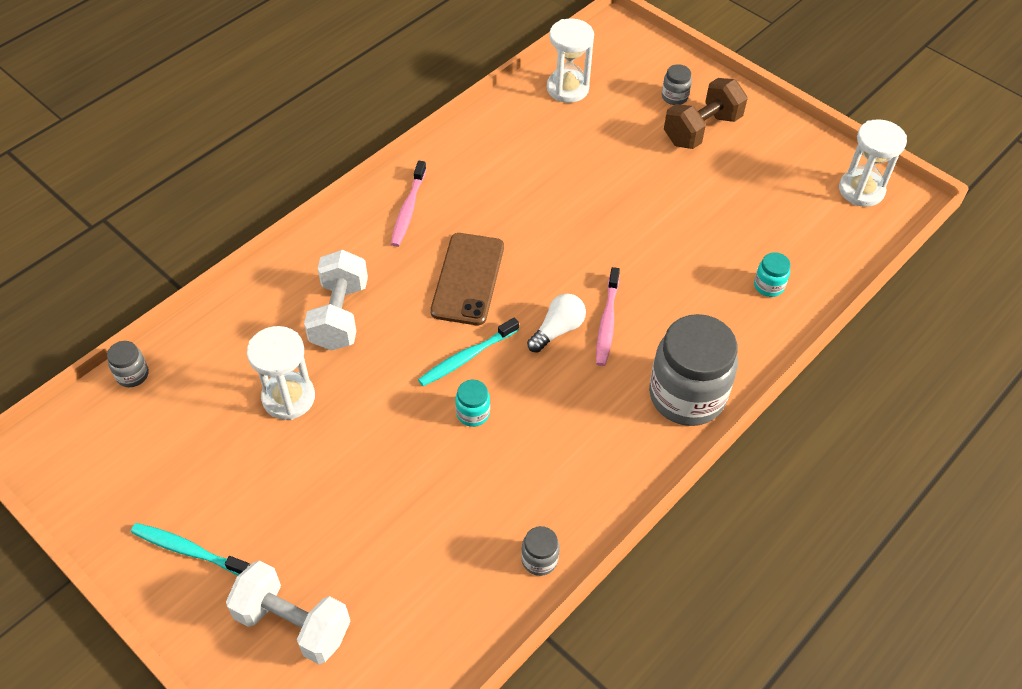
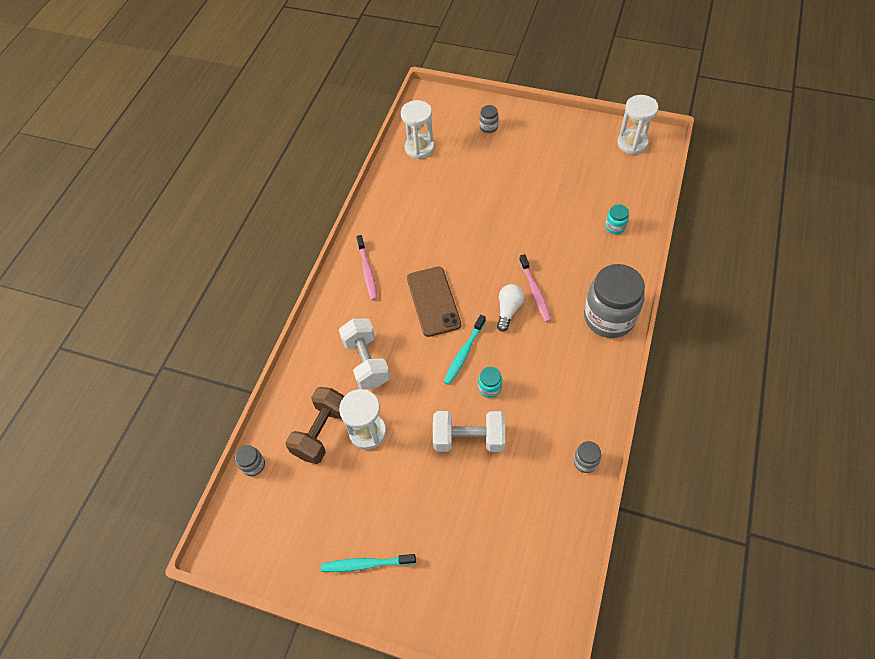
camera: 20 degrees left, 5 degrees up
white dumbbell [226,560,351,664] -> white dumbbell moved to [433,411,505,452]
brown dumbbell [664,78,748,149] -> brown dumbbell moved to [285,387,344,464]

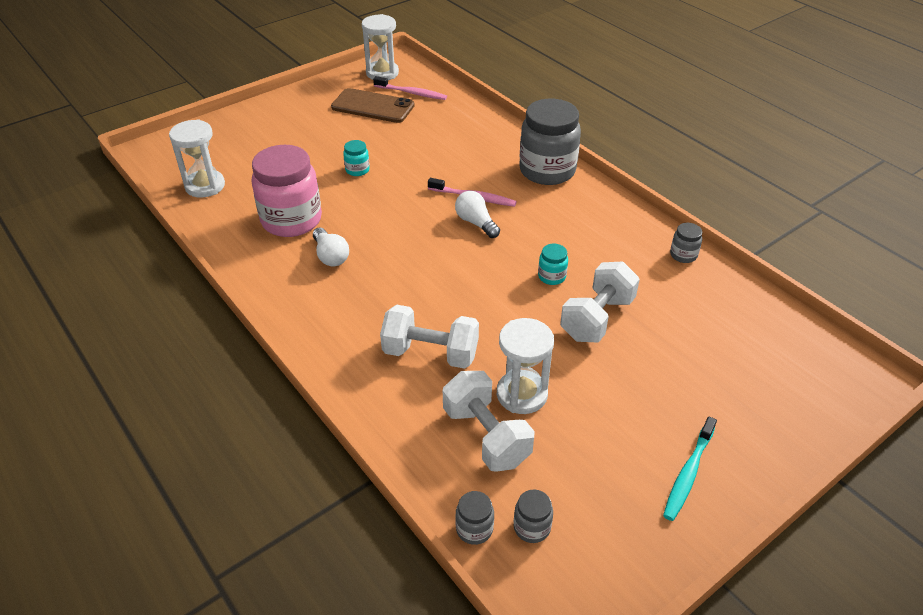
camera: 60 degrees left, 15 degrees down
brown dumbbell [285,387,344,464] -> white dumbbell [443,371,535,472]
pink toothbrush [356,235,377,300] -> pink toothbrush moved to [373,76,447,100]
brown phone [407,267,461,337] -> brown phone moved to [331,88,415,123]
turquoise toothbrush [444,315,486,385] -> none
grey jar [479,105,499,133] -> grey jar moved to [514,490,553,543]
turquoise jar [605,204,629,234] -> turquoise jar moved to [343,140,370,176]
none -> pink jar [252,145,322,237]
none -> white light bulb [313,227,349,266]

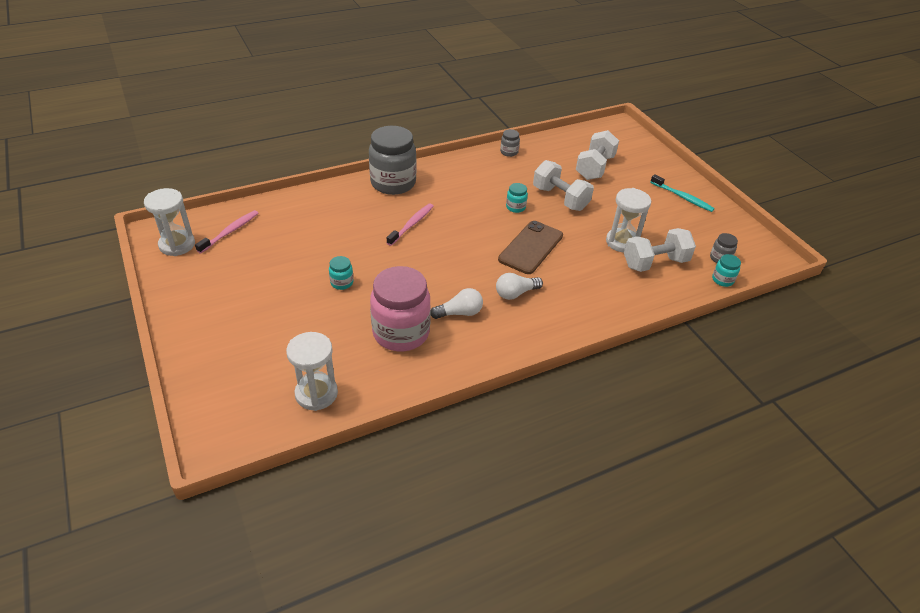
camera: 80 degrees left, 0 degrees up
brown phone [331,88,415,123] -> brown phone moved to [498,221,563,274]
white dumbbell [380,305,479,369] -> white dumbbell moved to [576,130,619,180]
white light bulb [455,191,500,238] -> white light bulb moved to [496,273,543,300]
grey jar [456,491,494,545] -> turquoise jar [712,254,741,287]

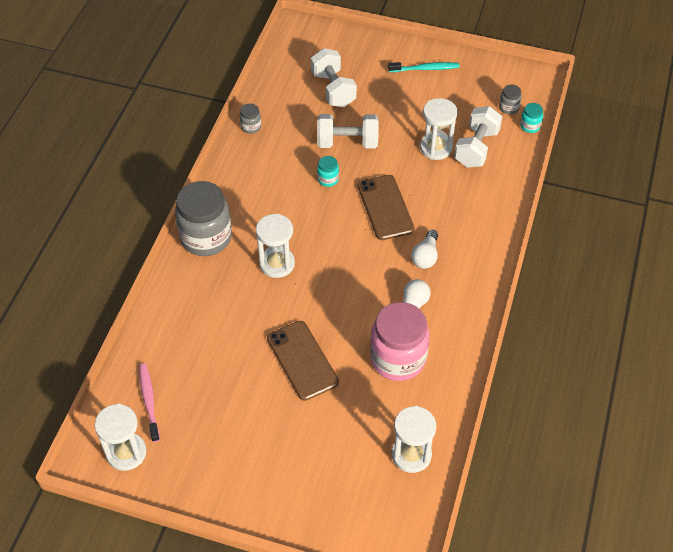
camera: 45 degrees left, 10 degrees up
turquoise jar [329,256,353,290] -> brown phone [267,321,339,401]
pink toothbrush [387,203,434,246] -> white hourglass [256,214,295,278]

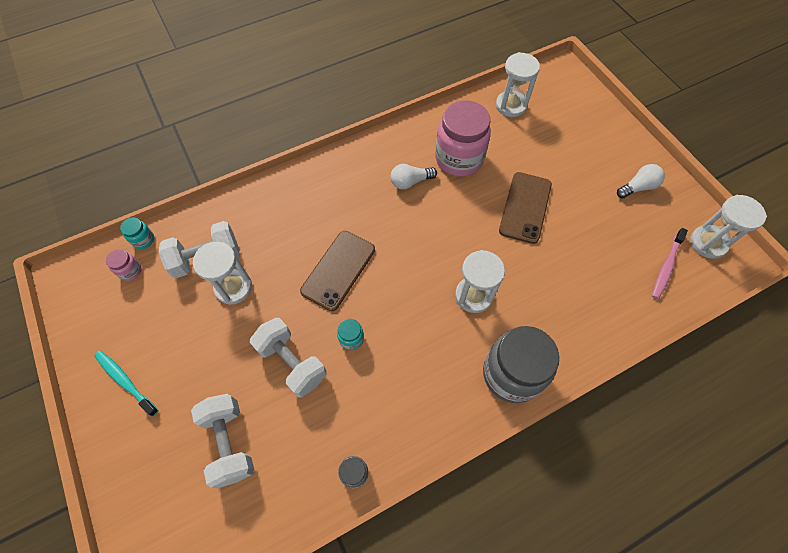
camera: 135 degrees left, 10 degrees up
white dumbbell [311,48,357,107] -> white dumbbell turned 45 degrees counterclockwise [191,394,254,488]
white light bulb [411,230,438,269] -> white light bulb moved to [617,164,665,198]
grey jar [499,85,522,114] -> pink jar [106,249,142,281]

